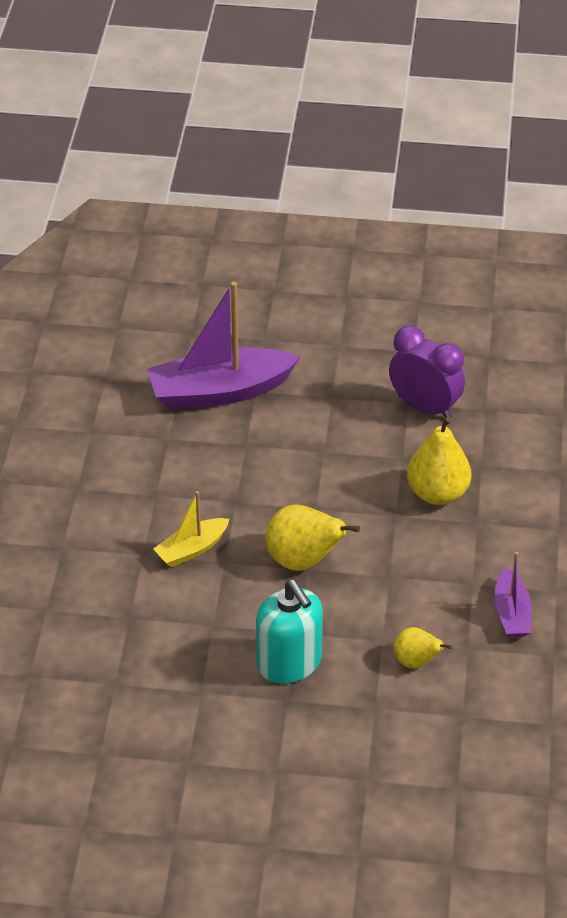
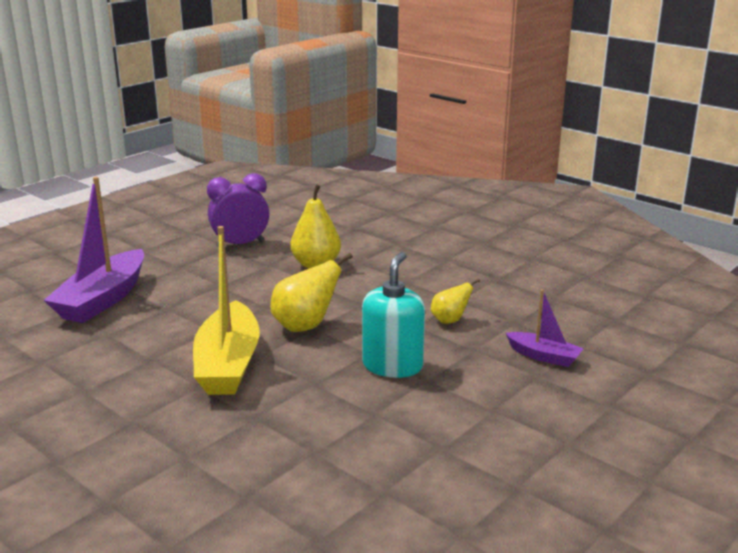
camera: 55 degrees left, 20 degrees down
yellow boat [153,491,229,567] -> yellow boat [193,226,260,395], size x1.92
turquoise soap dispenser [256,580,323,684] -> turquoise soap dispenser turned 75 degrees counterclockwise [362,252,425,378]
purple boat [494,552,531,638] -> purple boat moved to [506,289,584,367]

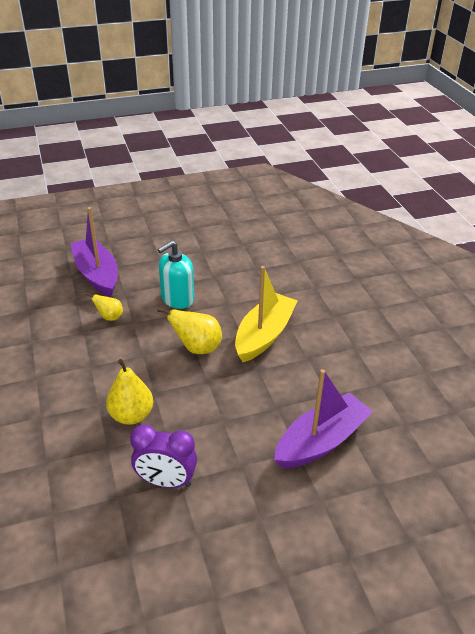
camera: 150 degrees left, 15 degrees up
purple boat [506,289,584,367] -> purple boat [70,207,118,297], size x1.92

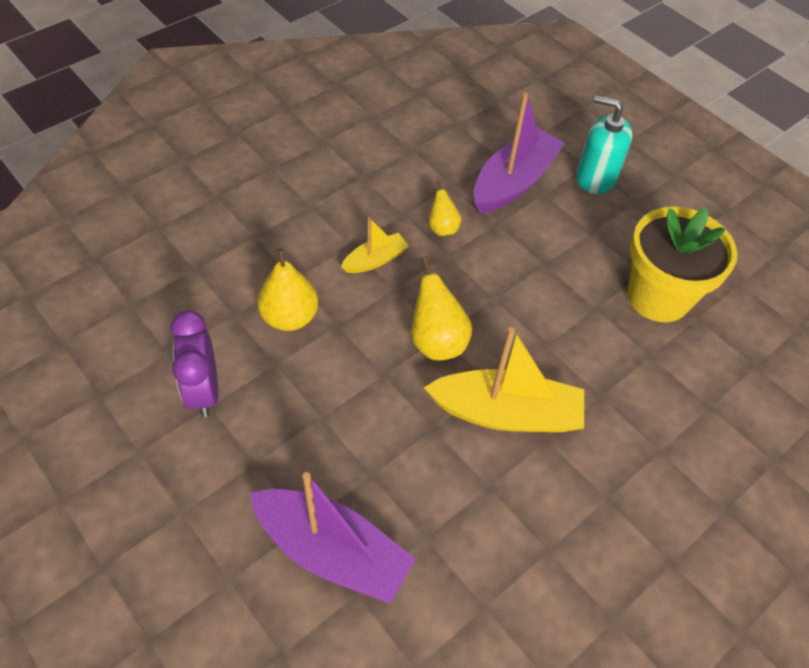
camera: 65 degrees right, 15 degrees up
turquoise soap dispenser [157,241,194,309] -> turquoise soap dispenser moved to [576,95,632,194]
none -> yellow boat [341,217,409,273]
none -> yellow flower pot [627,207,737,322]

